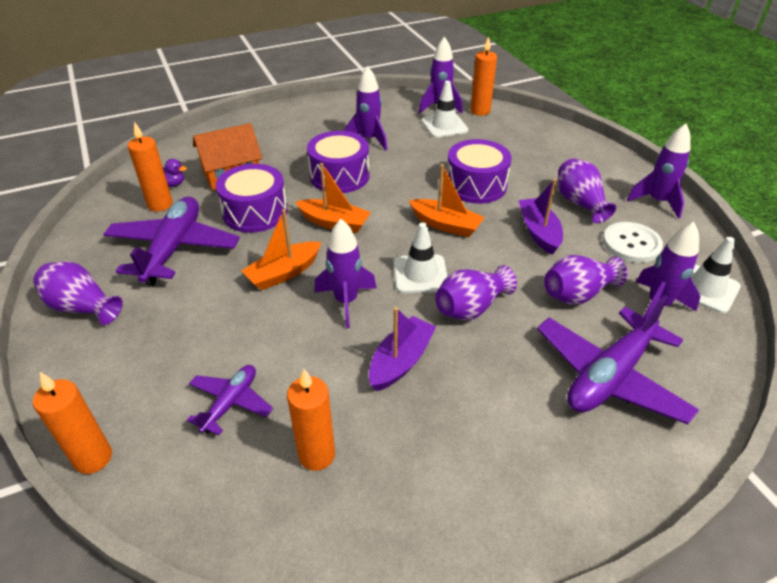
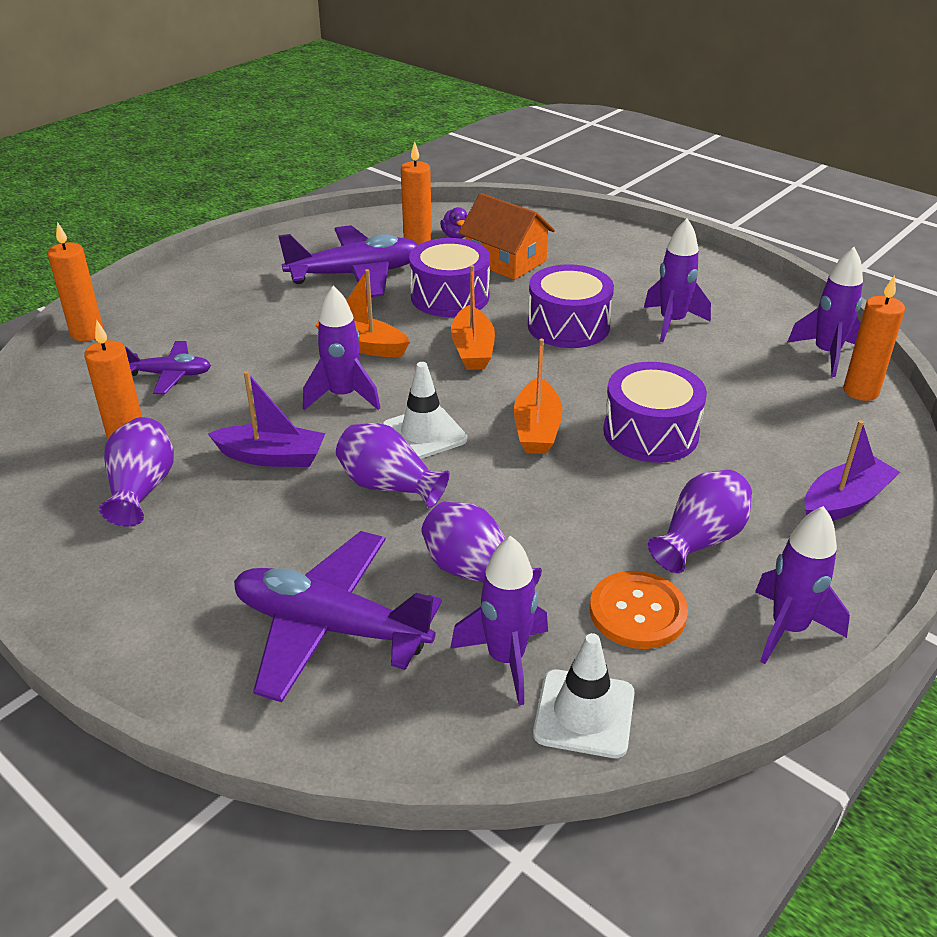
camera: 65 degrees right, 5 degrees down
purple vase [33,261,123,325] -> purple vase moved to [99,417,174,527]
white traffic cone [421,81,468,138] -> none
purple boat [519,179,563,255] -> purple boat moved to [804,420,900,521]
white button [603,222,663,263] -> orange button [590,571,688,649]

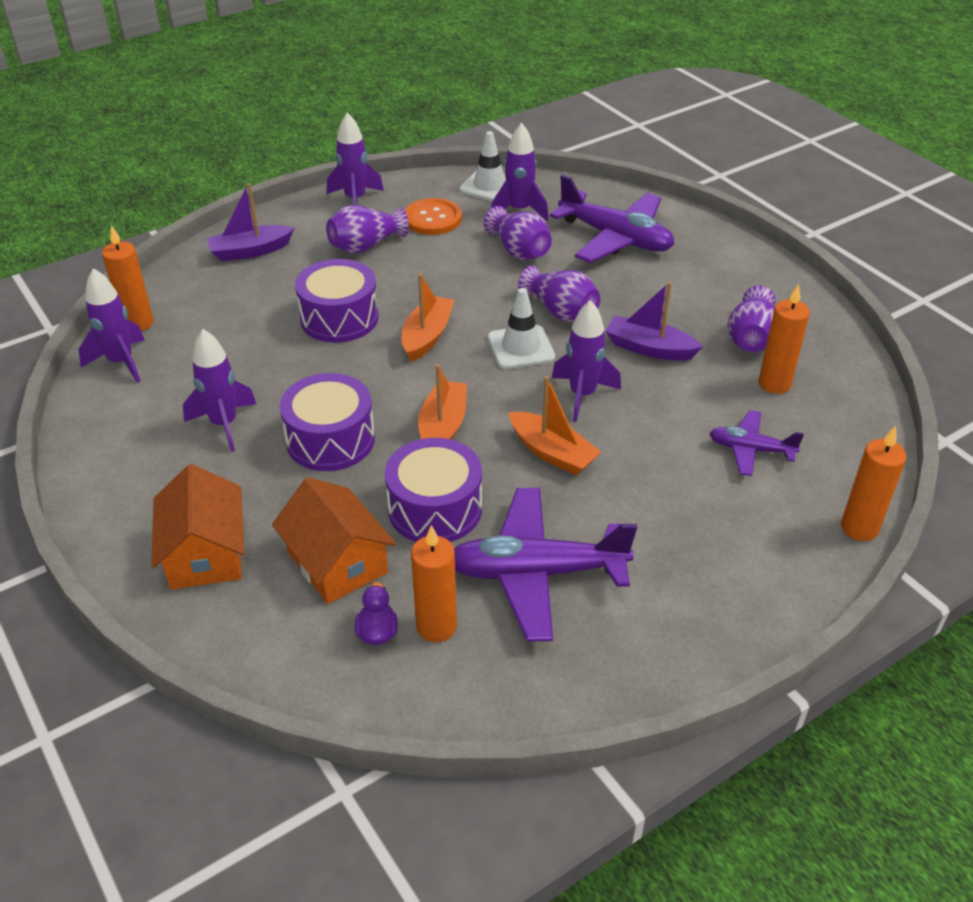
camera: 165 degrees left, 5 degrees up
none -> orange house [151,464,244,589]

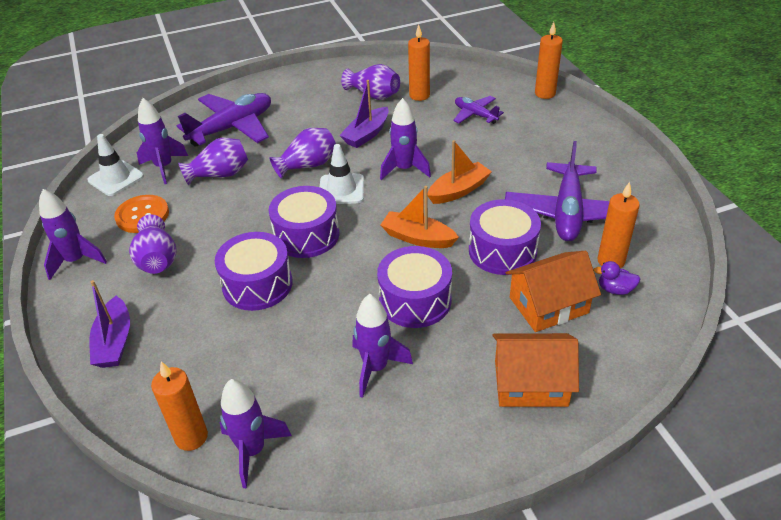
camera: 75 degrees left, 0 degrees up
orange boat [402,273,455,362] -> purple drum [269,186,339,258]
purple plane [709,410,804,476] -> purple plane turned 105 degrees clockwise [453,96,504,124]

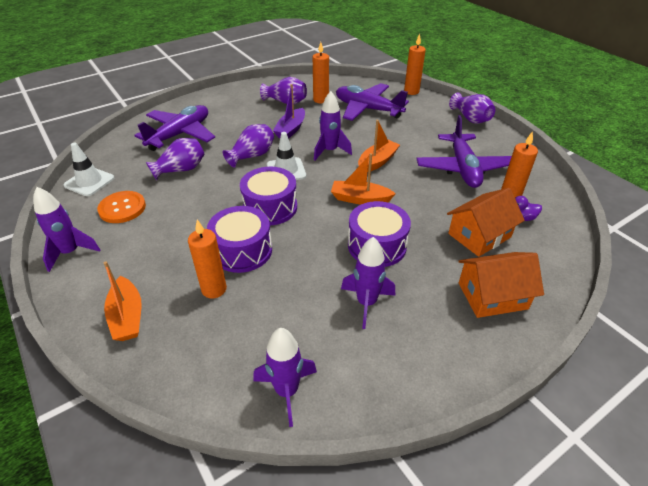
camera: 15 degrees left, 0 degrees up
purple boat [90,280,130,368] -> orange boat [104,261,142,341]
purple vase [129,215,177,274] -> purple vase moved to [449,92,495,124]
purple rocket [137,98,188,184] -> none
orange candle [151,361,208,451] -> orange candle moved to [188,220,227,299]
purple plane [453,96,504,124] -> purple plane [336,83,409,121], size x1.85
purple drum [469,199,541,275] -> none

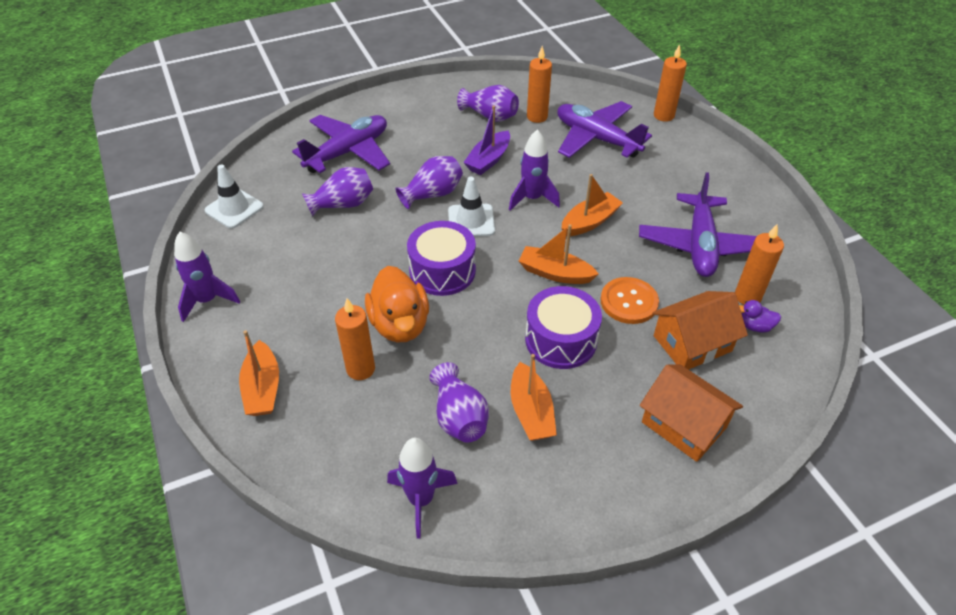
camera: 10 degrees right, 5 degrees up
orange button [97,191,146,223] -> orange button moved to [601,277,659,324]
purple drum [207,206,272,273] -> orange duck [365,266,429,343]
purple rocket [341,237,395,329] -> orange boat [511,354,557,441]
purple vase [449,92,495,124] -> purple vase moved to [429,362,489,442]
orange house [458,252,544,318] -> orange house turned 45 degrees clockwise [640,364,743,462]

